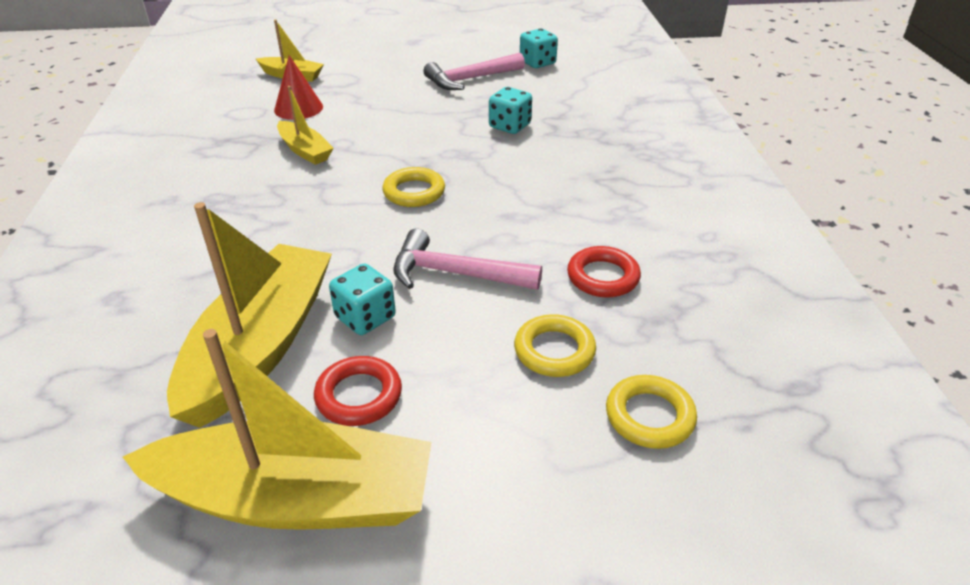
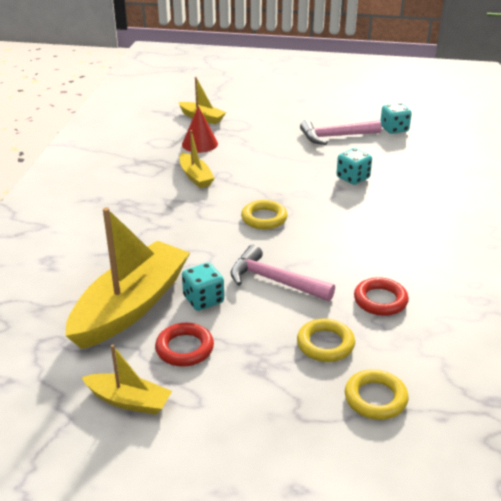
camera: 15 degrees right, 5 degrees down
yellow boat [123,329,432,530] -> yellow boat [82,345,172,415], size x0.50

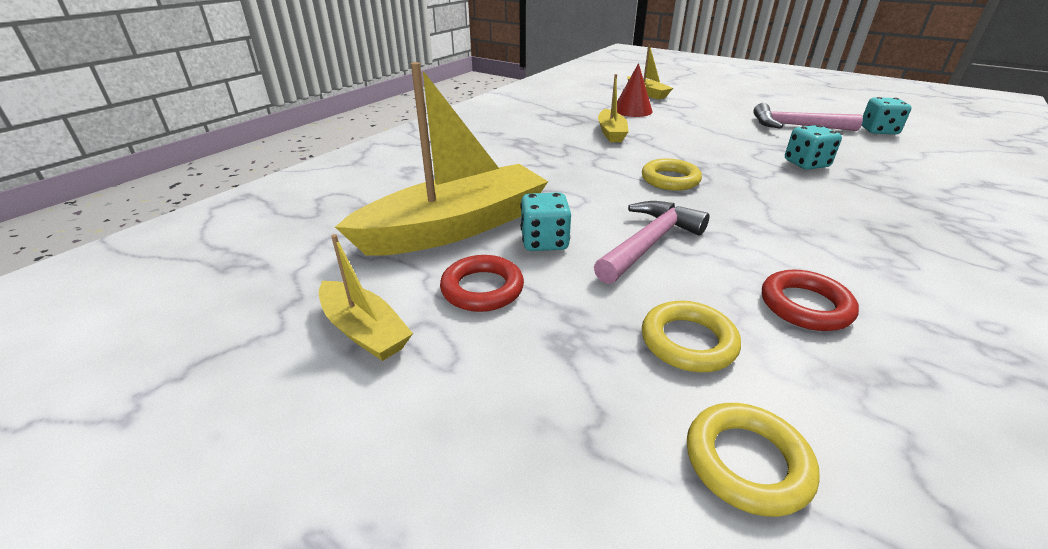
camera: 25 degrees right, 0 degrees up
pink hammer [231,245,335,301] -> pink hammer turned 75 degrees clockwise [594,201,710,284]

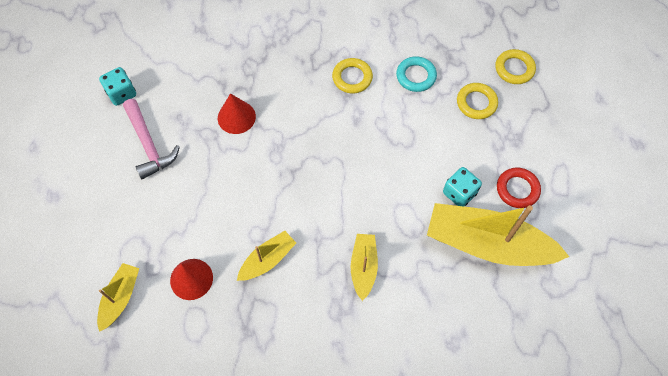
camera: 130 degrees left, 30 degrees up
yellow boat [319,234,413,361] -> yellow boat moved to [351,234,378,301]
pink hammer [594,201,710,284] -> none
yellow ring [642,159,702,191] -> yellow ring moved to [332,58,373,93]
red ring [762,269,859,331] -> turquoise ring [396,56,437,92]
turquoise dice [785,125,842,170] -> red cone [218,93,256,134]

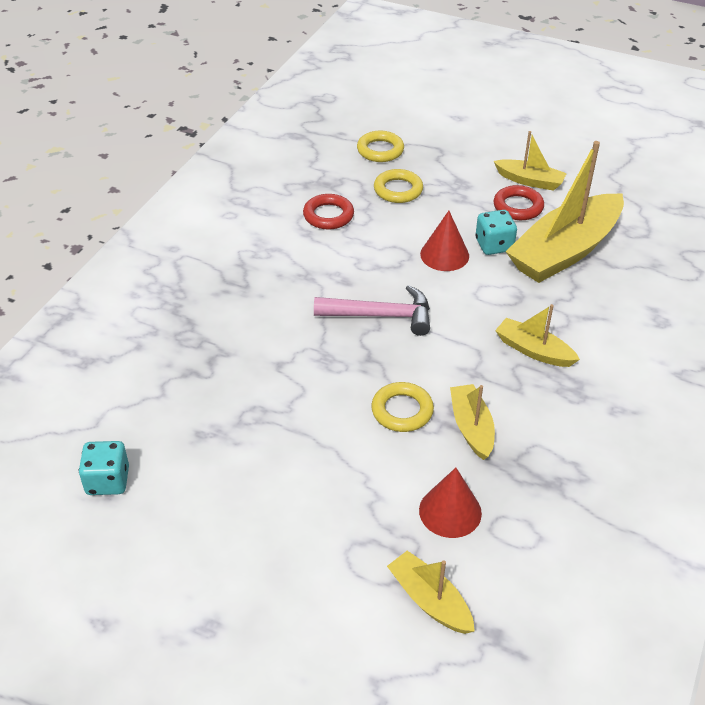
camera: 60 degrees left, 20 degrees down
pink hammer [123,99,180,179] -> pink hammer moved to [314,285,430,336]
red cone [218,93,256,134] -> red cone moved to [420,211,469,271]
yellow ring [332,58,373,93] -> yellow ring moved to [371,382,434,432]
turquoise ring [396,56,437,92] -> red ring [303,194,354,229]
none -> yellow boat [494,131,567,191]

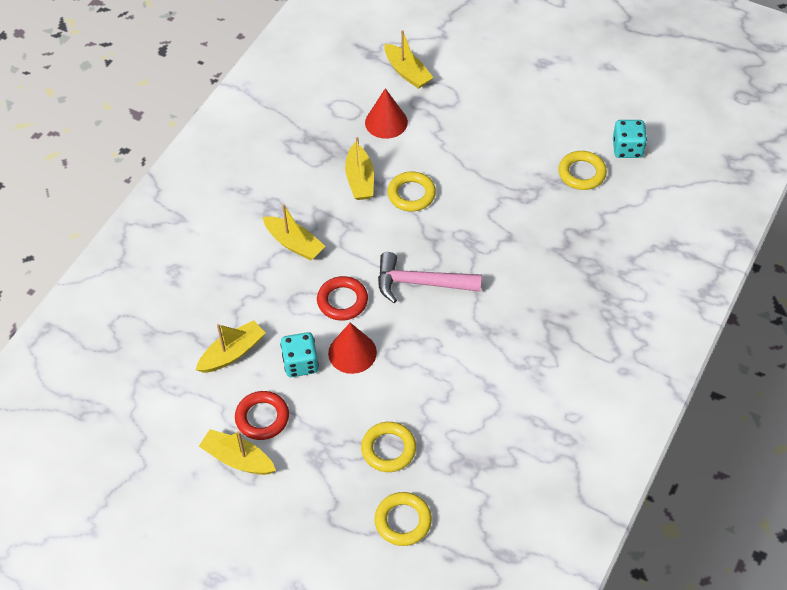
camera: 175 degrees left, 10 degrees up
red ring [303,194,354,229] -> red ring moved to [317,276,368,321]
yellow boat [505,141,624,283] -> yellow boat [196,320,265,373], size x0.50
none -> yellow ring [558,151,607,190]

